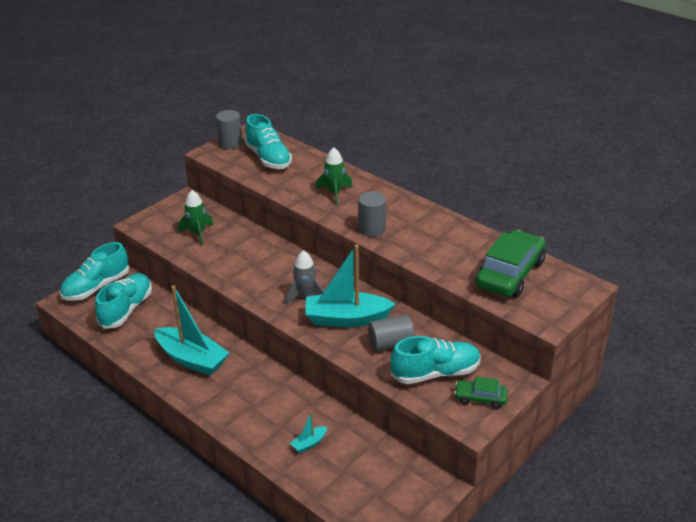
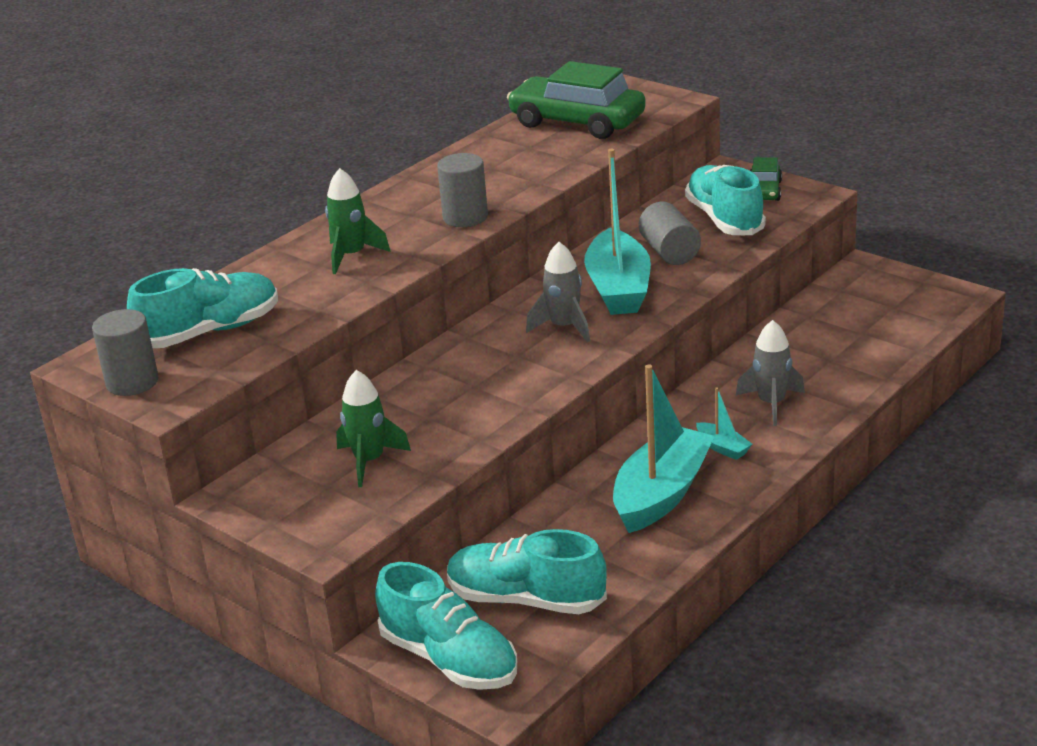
camera: 90 degrees left, 5 degrees down
turquoise boat [290,411,327,453] -> turquoise boat moved to [696,388,752,460]
none -> grey rocket [736,320,805,426]

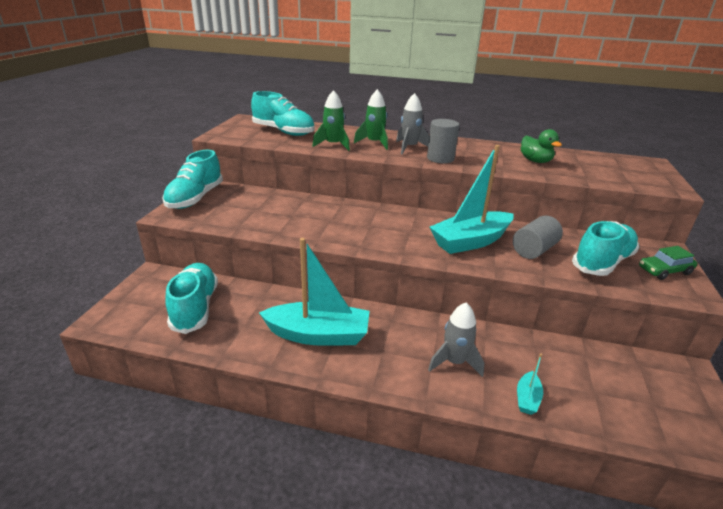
camera: 60 degrees right, 0 degrees up
grey cylinder [92,309,159,396] -> none
green rocket [336,370,411,487] -> green rocket moved to [312,90,350,151]
turquoise shoe [375,562,517,690] -> turquoise shoe moved to [162,150,223,209]
green car [507,61,646,139] -> none
grey rocket [526,242,590,342] -> grey rocket moved to [396,93,429,155]
turquoise boat [696,388,752,460] -> turquoise boat moved to [517,353,543,415]
none -> green duck [521,129,562,163]

